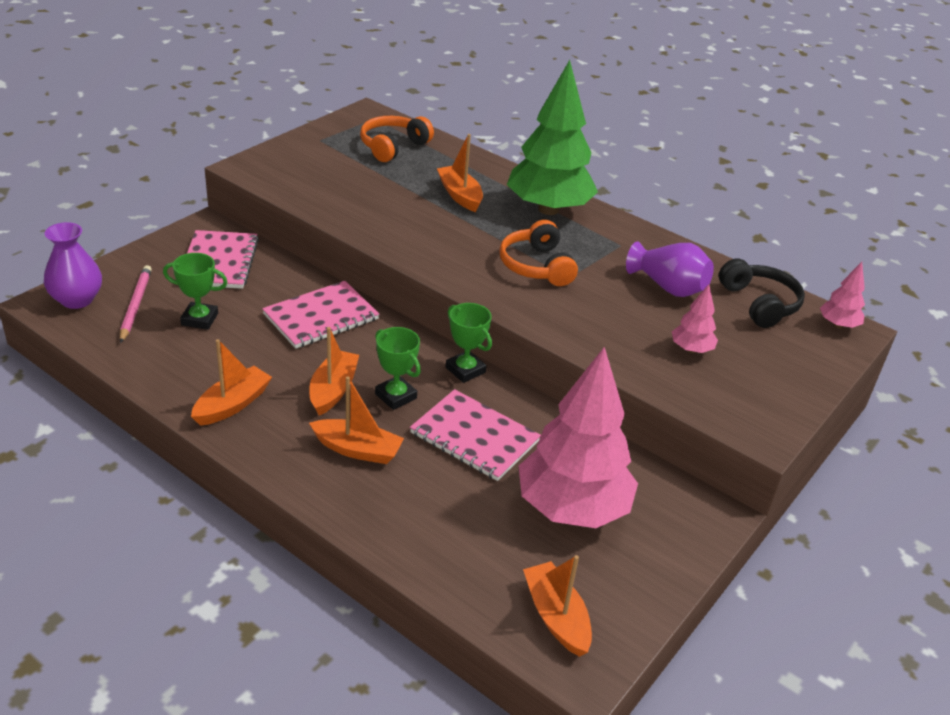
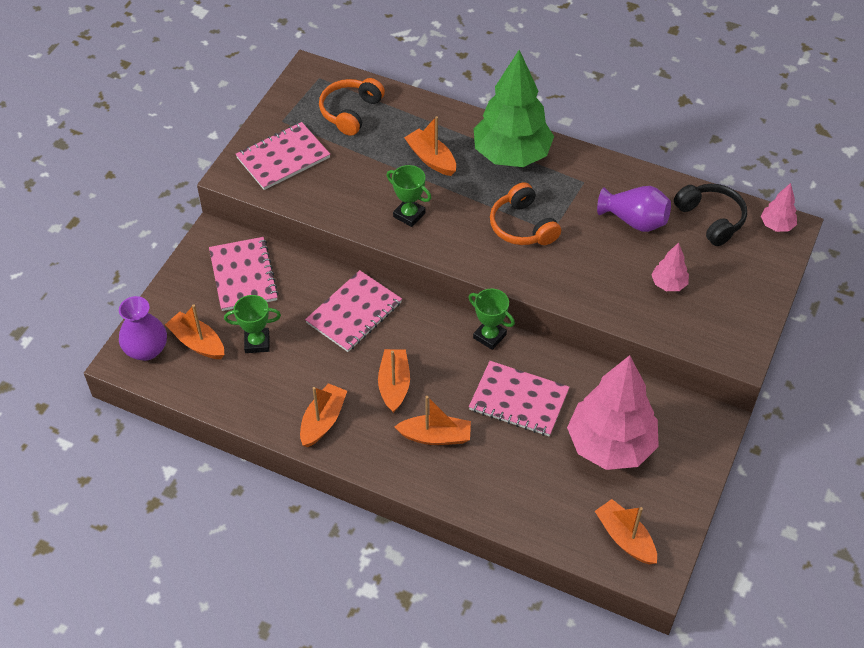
camera: 10 degrees left, 15 degrees up
pink pencil [120,265,152,343] -> orange boat [165,304,224,359]
green trophy [375,327,421,410] -> green trophy moved to [387,165,431,227]
none -> pink notebook [236,122,330,190]

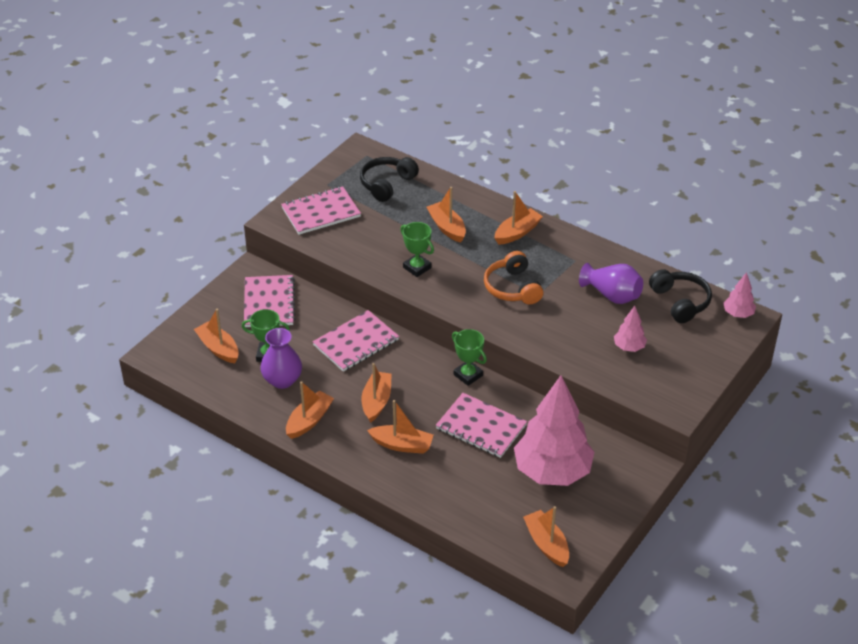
camera: 10 degrees right, 10 degrees down
purple vase [119,296,167,361] -> purple vase moved to [260,328,302,389]
orange headphones [319,78,385,136] -> black headphones [360,157,419,202]
green tree [474,50,554,167] -> orange boat [495,191,543,245]

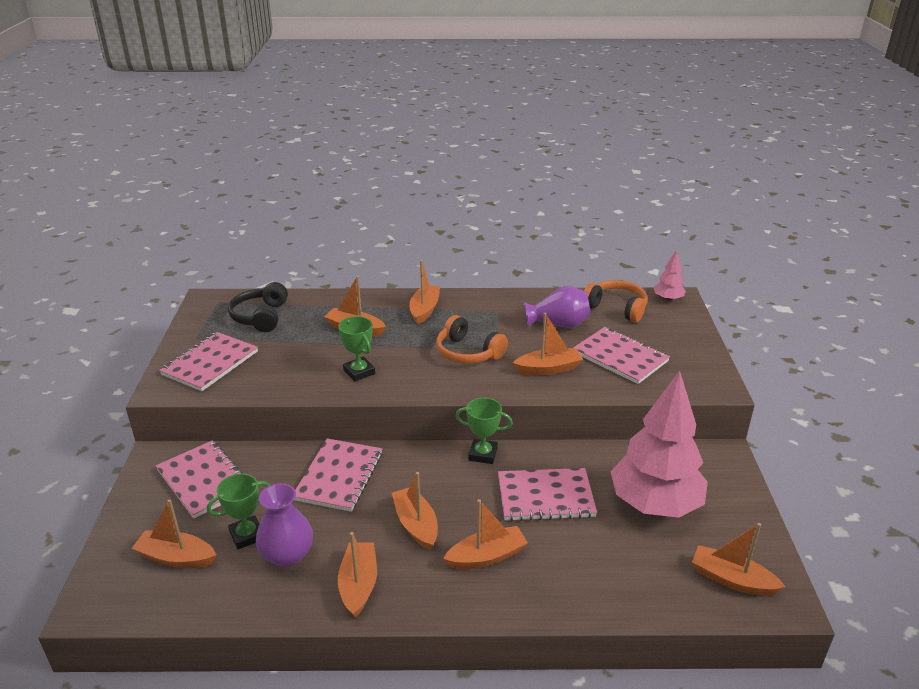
camera: 35 degrees left, 10 degrees down
green trophy [400,222,434,277] -> green trophy turned 45 degrees clockwise [338,316,375,382]
pink tree [614,306,647,352] -> pink notebook [573,327,670,384]
black headphones [649,269,712,323] -> orange headphones [584,280,648,322]
none -> orange boat [513,313,583,375]

